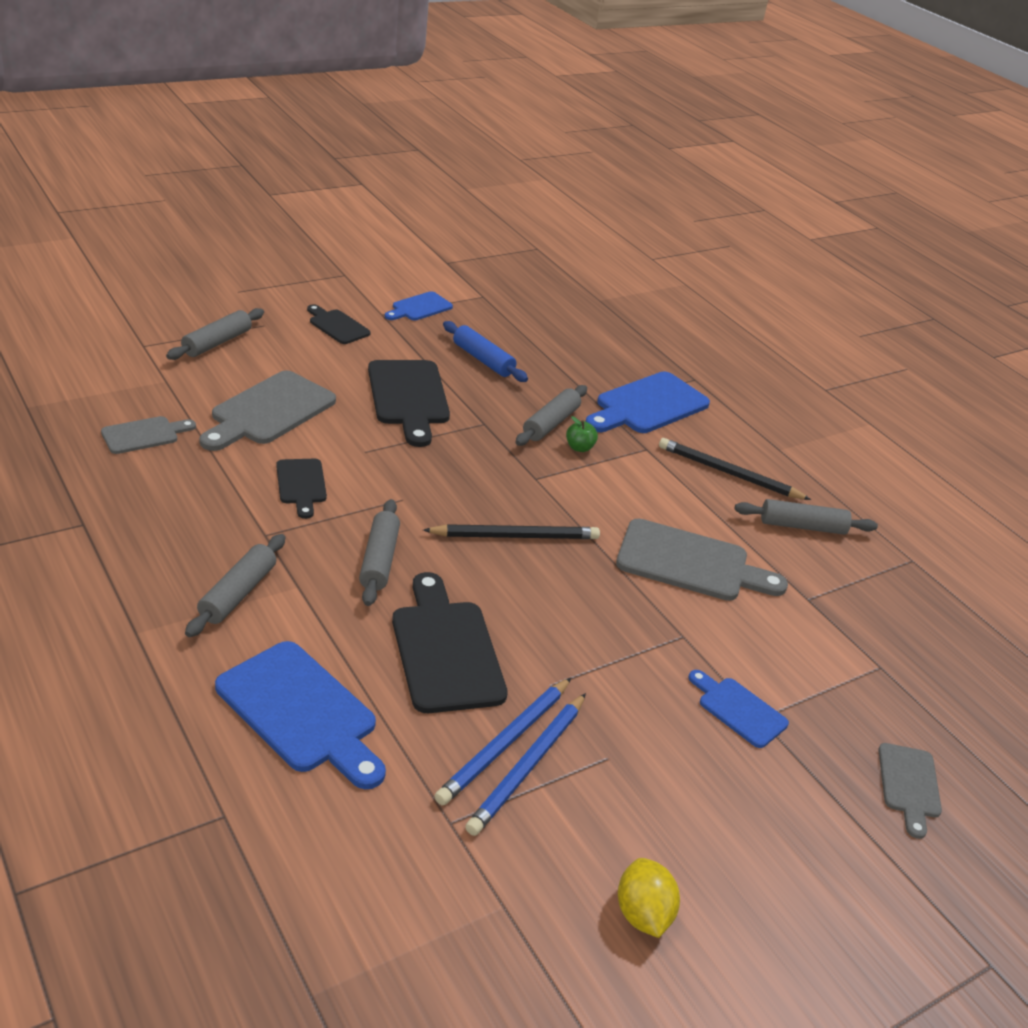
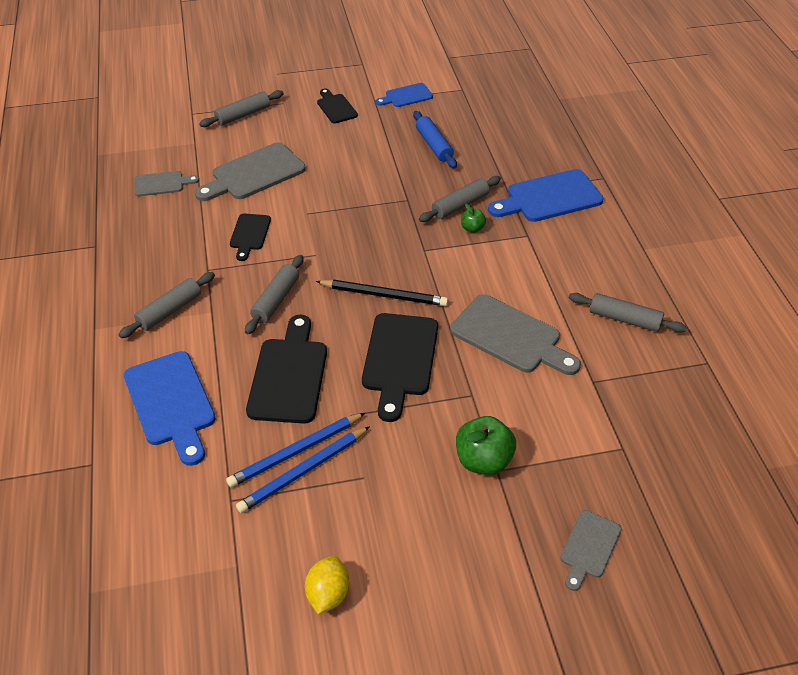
camera: 25 degrees right, 10 degrees up
black cutting board [368,360,450,447] -> black cutting board moved to [362,313,438,422]
black pencil [659,438,811,500] -> none
blue cutting board [689,670,789,748] -> green apple [456,416,516,475]

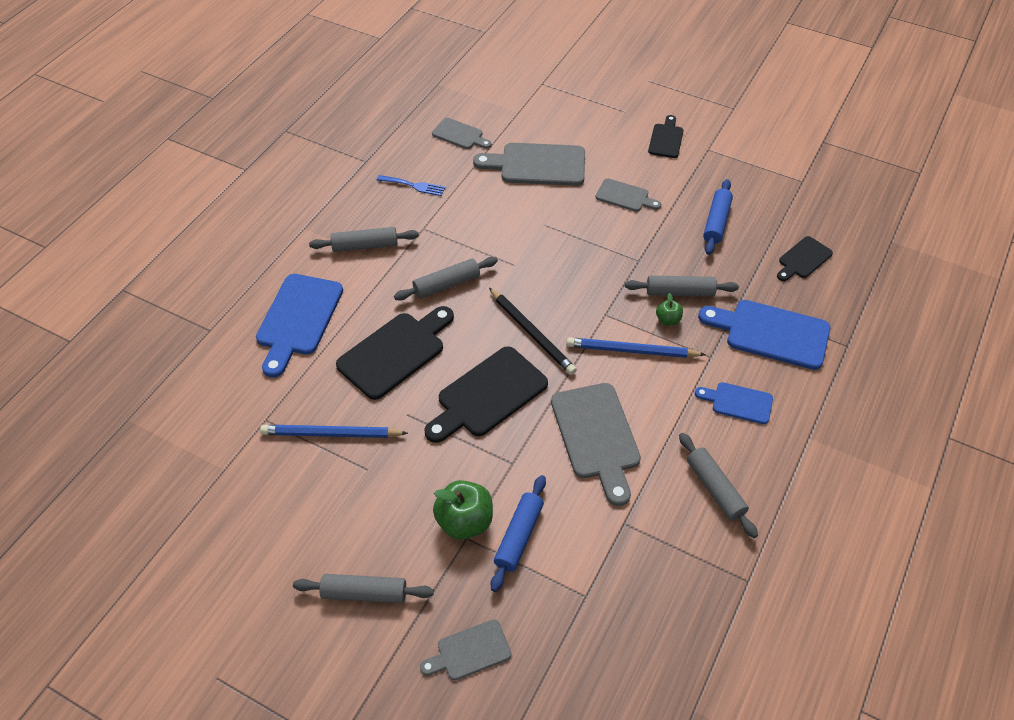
camera: 40 degrees right, 5 degrees up
grey rolling pin [199,90,284,127] -> grey rolling pin moved to [293,574,434,603]
blue pencil [226,413,365,487] -> blue pencil moved to [566,337,706,358]
black cutting board [230,213,271,261] -> black cutting board moved to [777,236,833,281]
yellow lemon [305,556,349,614] -> none
blue cutting board [375,83,433,107] -> blue cutting board moved to [695,382,773,424]
none -> blue fork [377,175,445,196]
none -> blue rolling pin [491,475,546,592]
none -> grey cutting board [596,178,661,212]

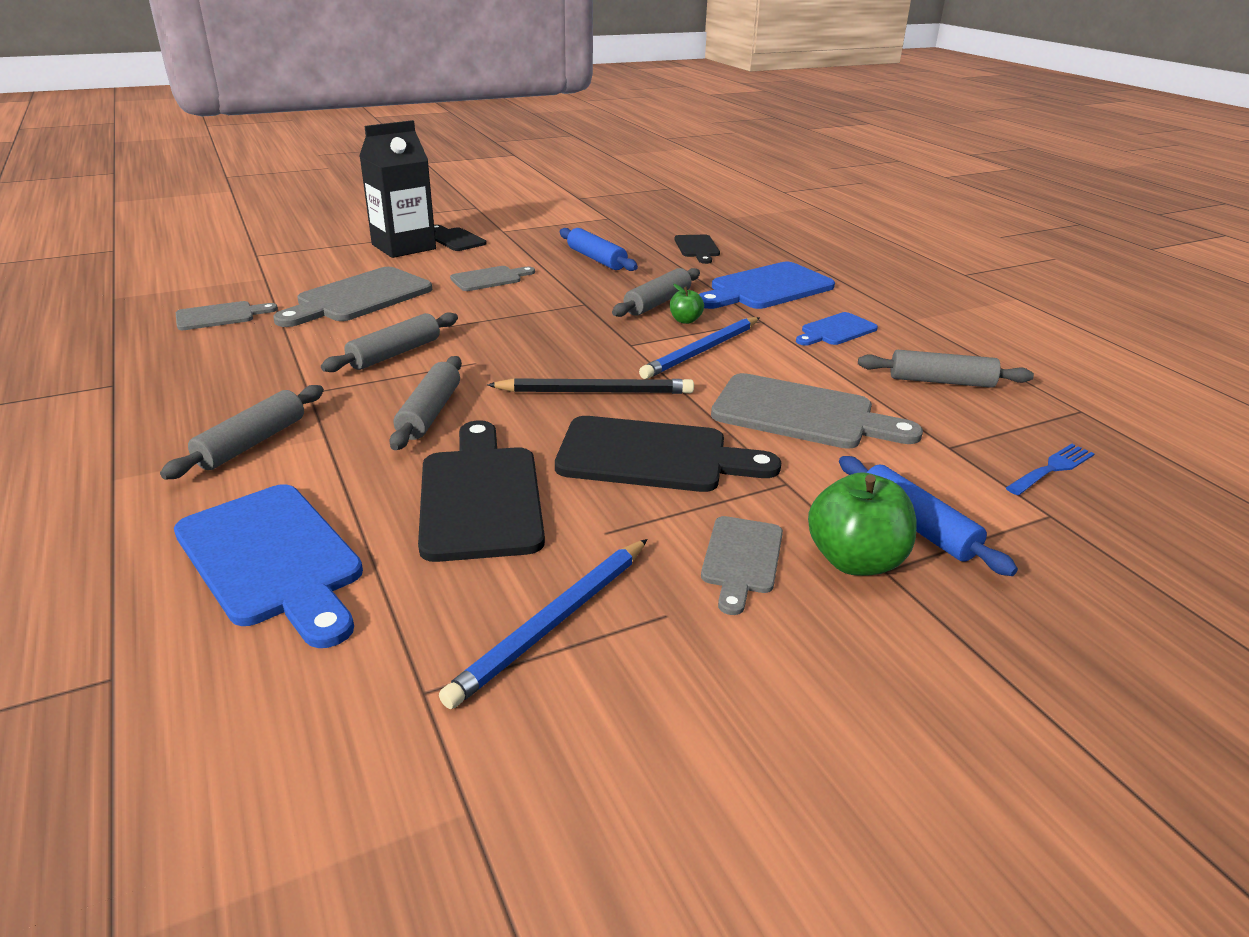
camera: 55 degrees left, 20 degrees down
grey rolling pin [293,574,434,603] -> grey rolling pin moved to [321,312,458,372]
blue fork [377,175,445,196] -> blue fork moved to [1006,444,1095,495]
grey cutting board [420,619,511,680] -> grey cutting board moved to [701,516,783,615]
black cutting board [424,346,548,443] -> black cutting board turned 75 degrees counterclockwise [555,416,781,492]
none -> black carton [359,120,436,258]

